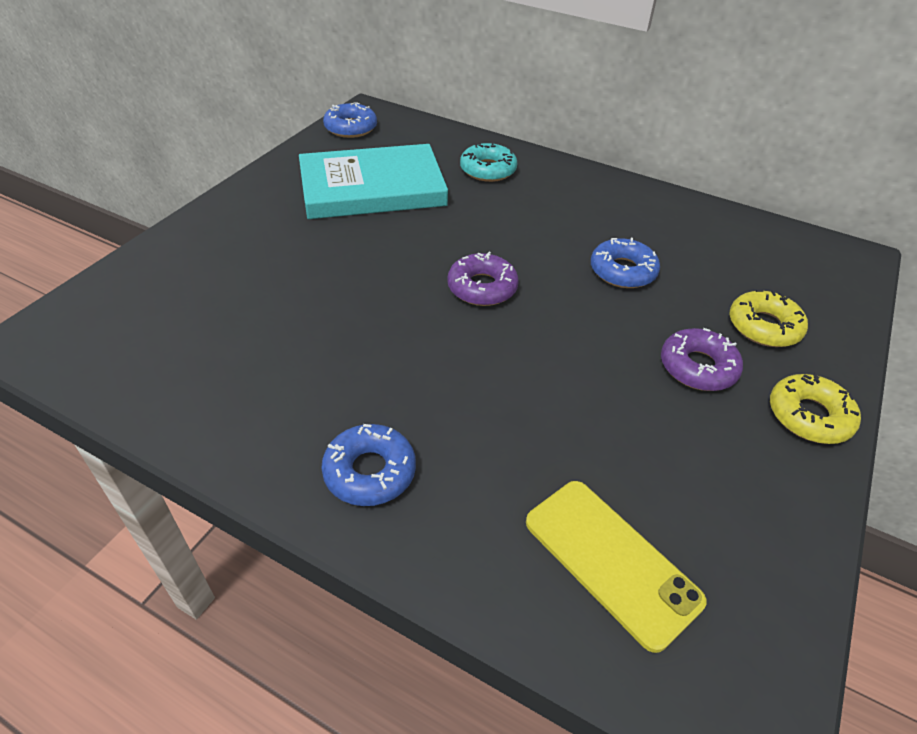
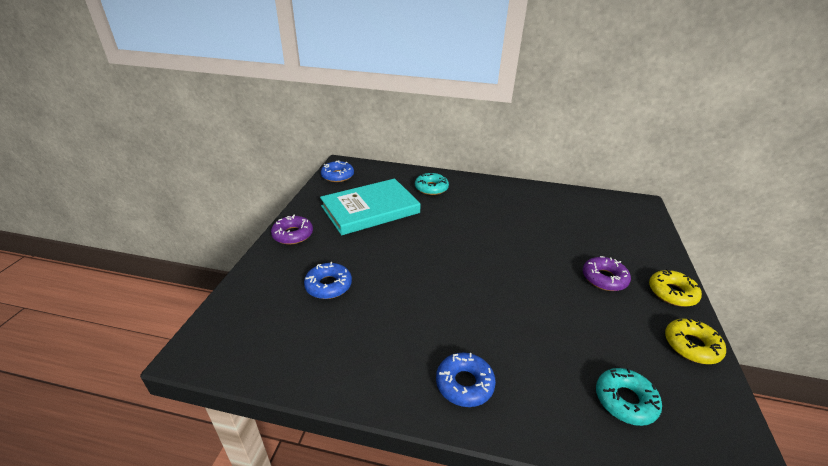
camera: 15 degrees left, 10 degrees down
purple donut [447,251,519,306] -> purple donut moved to [271,214,313,245]
yellow phone [526,481,707,653] -> turquoise donut [596,368,662,426]
blue donut [591,238,660,288] -> blue donut moved to [304,262,352,299]
yellow donut [730,290,808,347] -> yellow donut moved to [665,318,726,364]

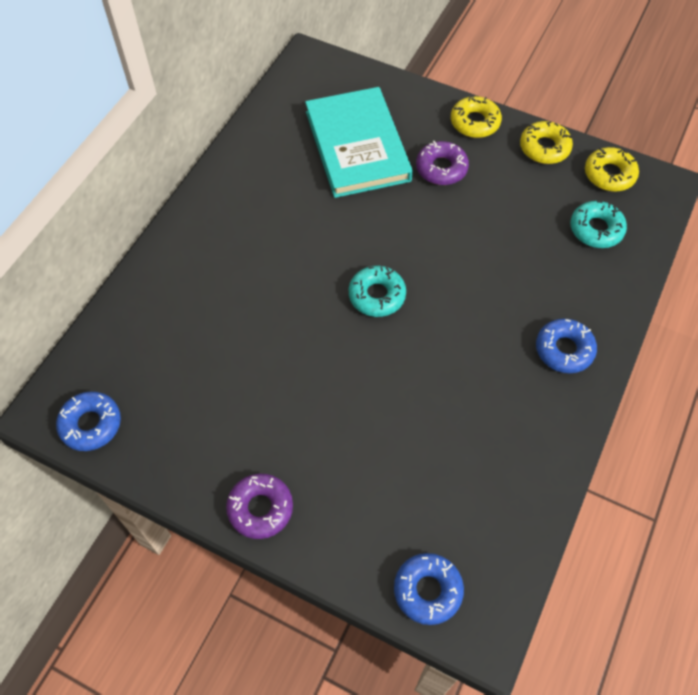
camera: 75 degrees left, 25 degrees up
blue donut [304,262,352,299] -> blue donut moved to [394,553,464,625]
turquoise book [320,179,421,235] -> turquoise book moved to [305,87,413,198]
turquoise donut [415,172,449,195] -> turquoise donut moved to [349,266,406,317]
none -> yellow donut [585,147,639,192]

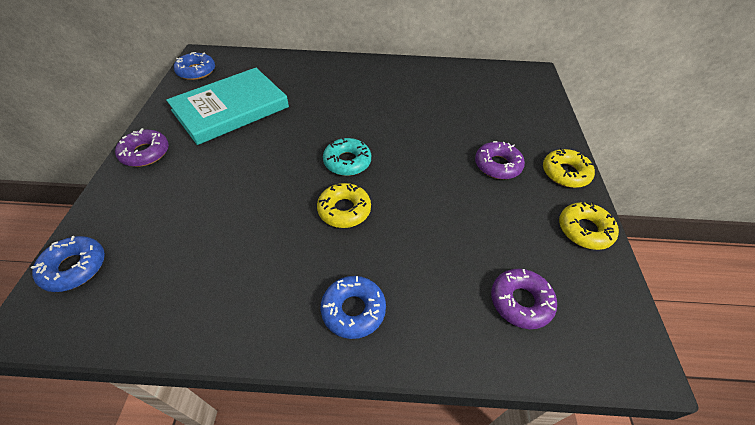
camera: 65 degrees right, 10 degrees down
turquoise book [305,87,413,198] -> turquoise book moved to [166,68,289,145]
turquoise donut [570,201,627,248] -> purple donut [491,269,557,329]
yellow donut [585,147,639,192] -> yellow donut moved to [317,183,371,228]

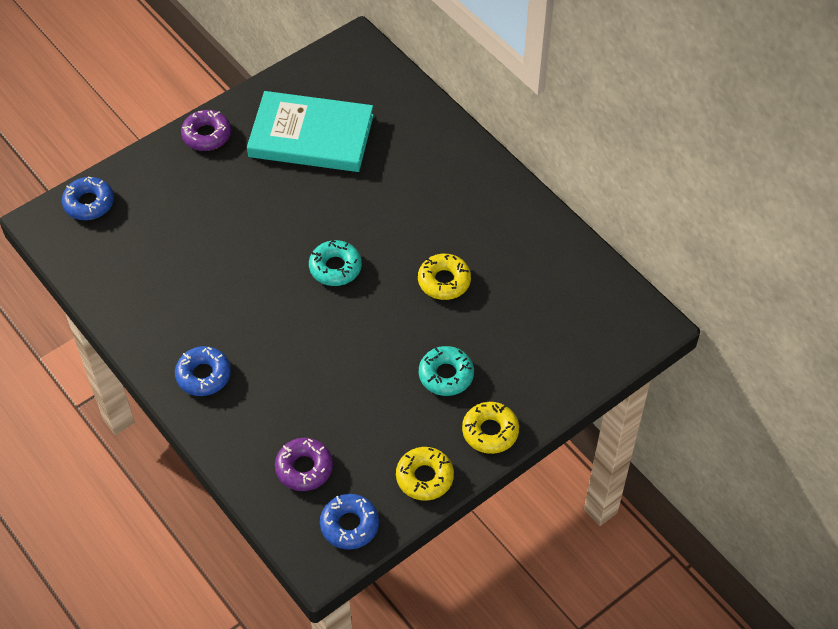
camera: 50 degrees right, 5 degrees up
blue donut [174,52,215,80] -> blue donut moved to [320,494,379,550]
yellow donut [317,183,371,228] -> yellow donut moved to [418,254,471,300]
purple donut [475,141,525,179] -> turquoise donut [419,346,474,396]

